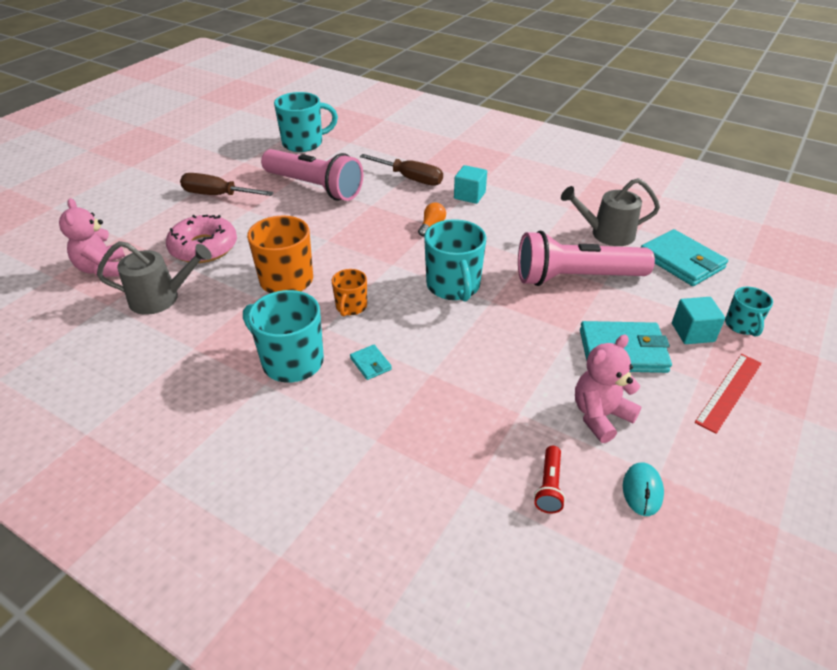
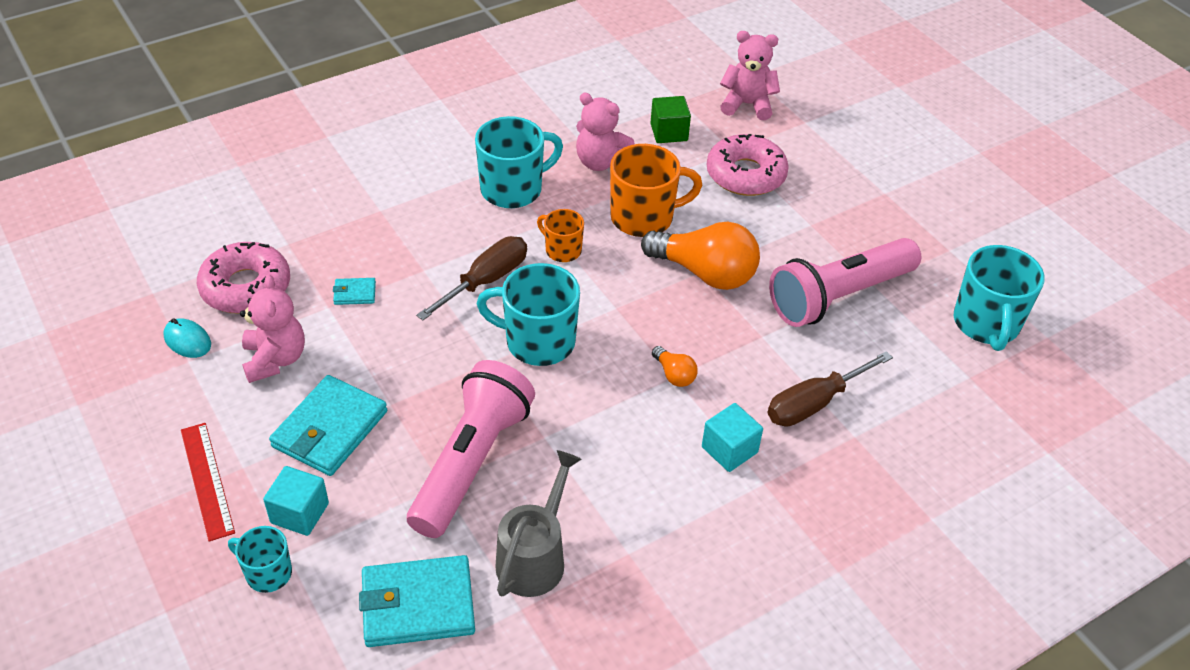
camera: 115 degrees right, 5 degrees up
grey watering can [97,241,212,315] -> green cube [651,96,691,143]
brown screwdriver [180,173,274,196] -> brown screwdriver moved to [416,236,527,320]
turquoise wallet [350,345,392,380] -> turquoise wallet moved to [333,278,376,305]
red flashlight [534,446,565,514] -> pink donut [197,242,290,314]
none -> pink teddy bear [576,93,635,171]
none -> orange light bulb [641,222,760,290]

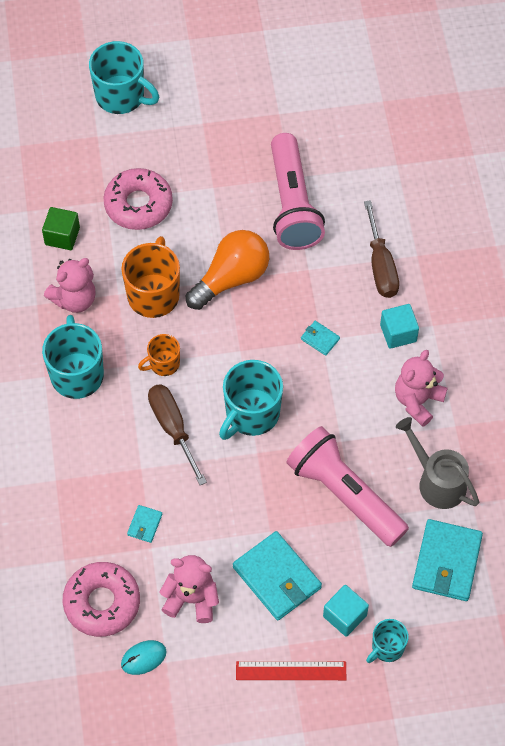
camera: 65 degrees left, 15 degrees up
orange light bulb [652,346,698,387] -> turquoise wallet [301,321,340,356]
pink teddy bear [720,31,780,120] -> pink teddy bear moved to [395,350,448,427]
turquoise mug [954,245,1045,351] -> turquoise mug moved to [89,41,159,114]

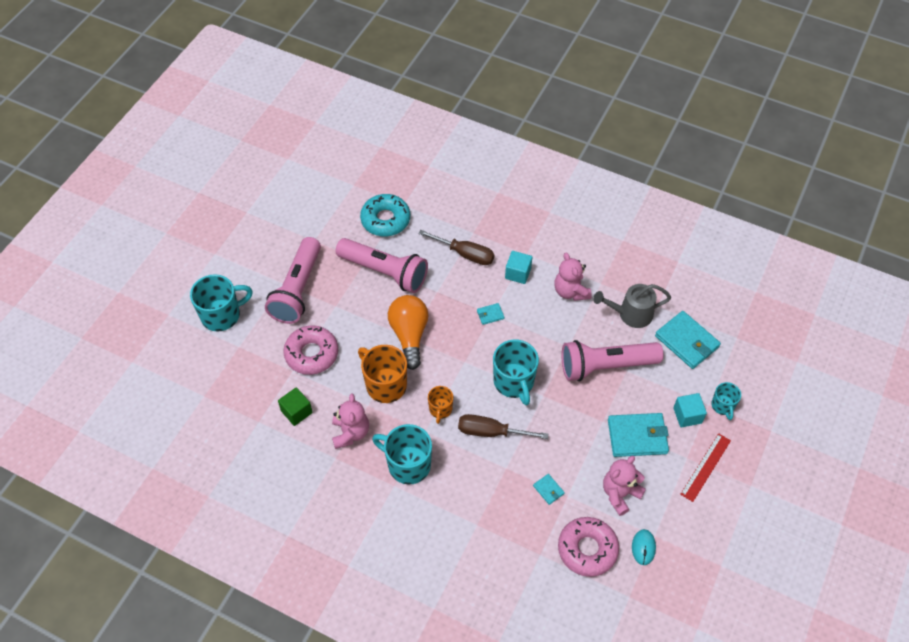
camera: 55 degrees left, 5 degrees down
none -> pink flashlight [265,237,321,324]
none -> turquoise donut [360,194,410,236]

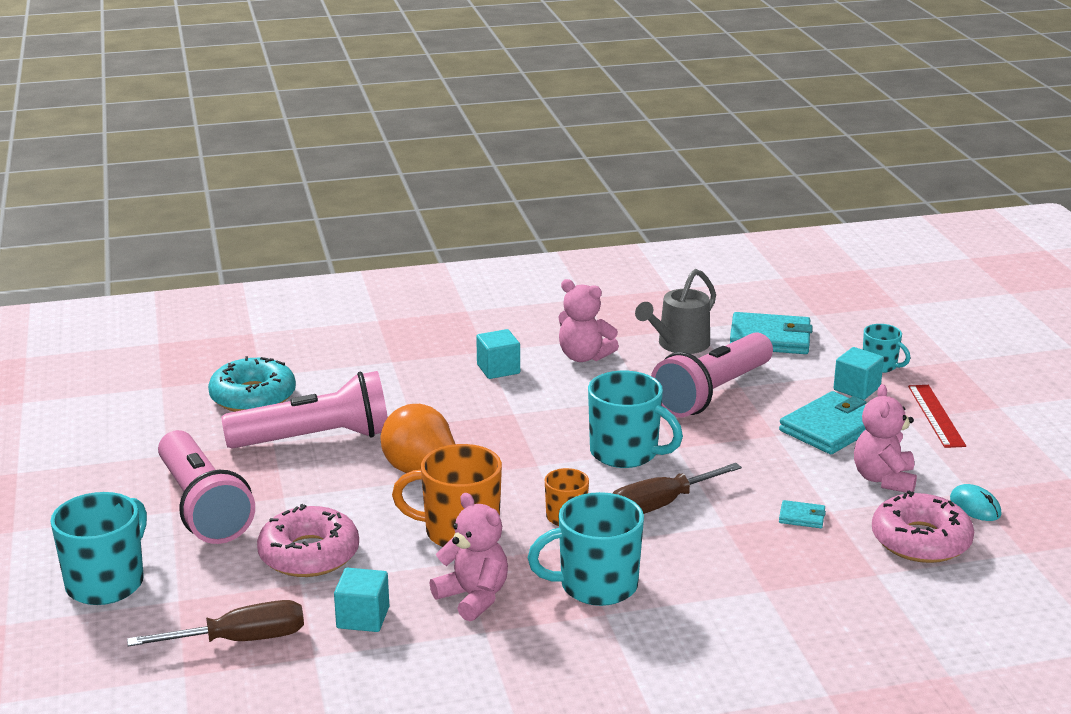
camera: 40 degrees left, 30 degrees down
green cube [278,387,313,426] -> turquoise cube [334,568,389,632]
brown screwdriver [418,230,494,265] -> brown screwdriver moved to [127,600,304,647]
turquoise wallet [477,303,504,325] -> none

